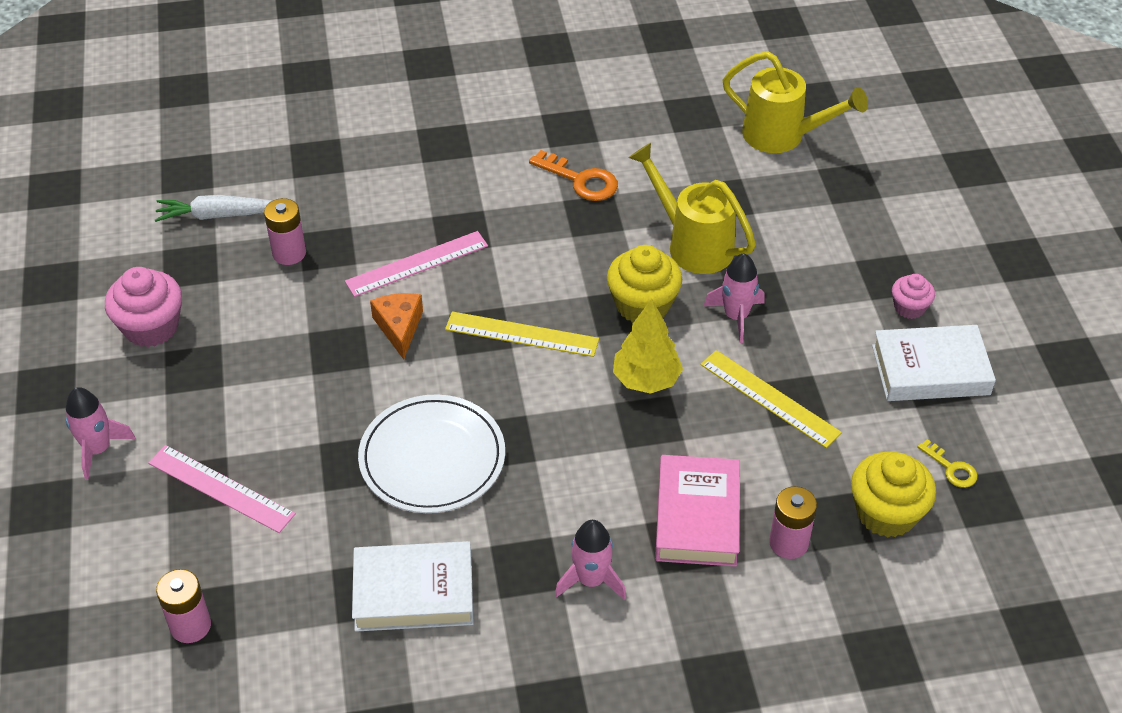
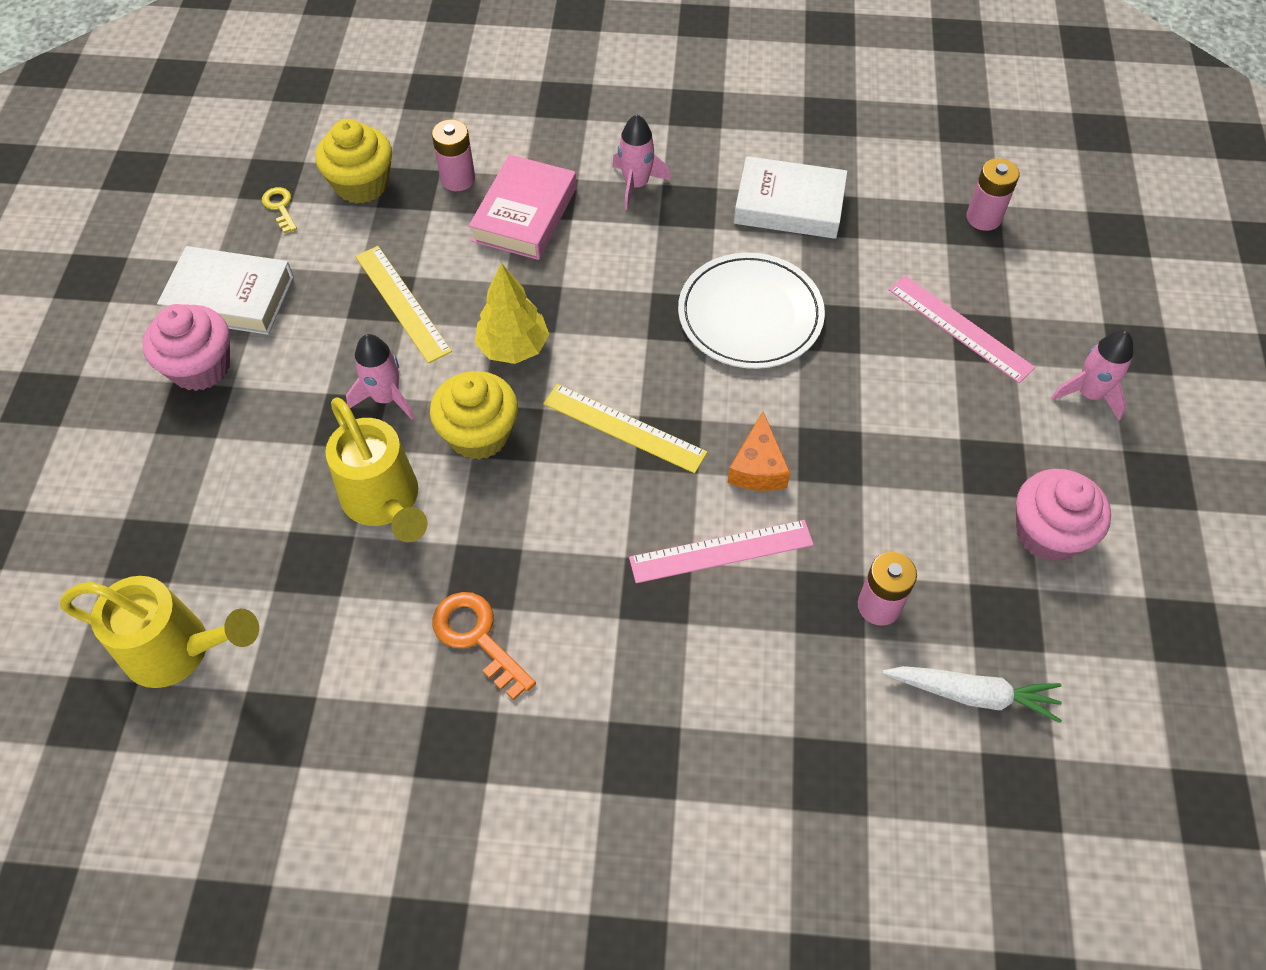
camera: 165 degrees left, 10 degrees up
yellow watering can [723,51,868,153] -> yellow watering can turned 150 degrees clockwise [60,576,259,688]
pink cupcake [892,274,935,319] -> pink cupcake [142,304,230,391], size x1.75

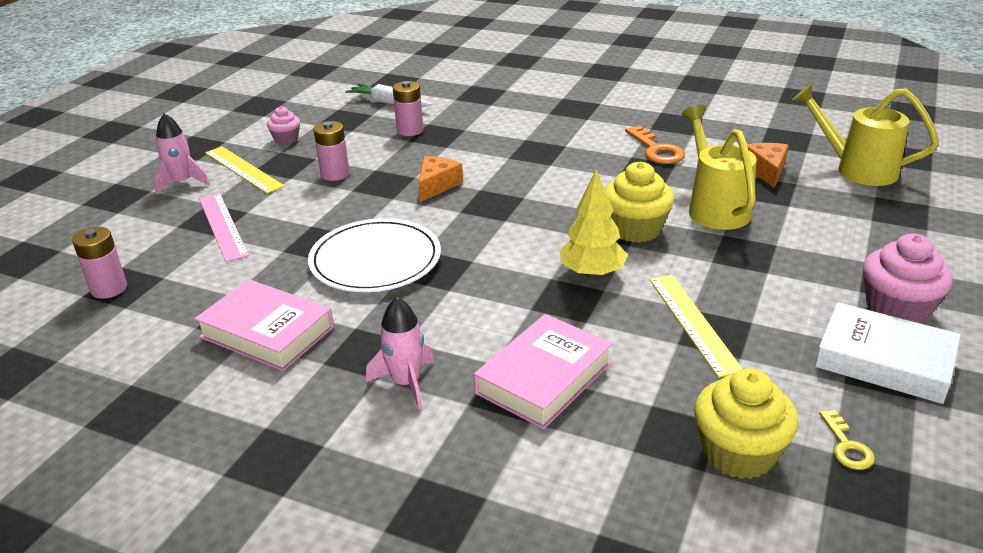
camera: 160 degrees left, 25 degrees down
pink rocket [346,334,415,420] -> none
pink battery [432,119,475,191] -> pink battery moved to [313,121,350,181]
yellow ruler [543,384,707,473] -> yellow ruler moved to [205,146,285,194]
pink ruler [629,520,814,583] -> none
white book [734,156,847,239] -> pink book [194,279,334,371]
pink cupcake [1016,469,1111,561] -> pink cupcake [267,106,300,144], size x0.57
none -> orange cheese [747,143,788,188]

